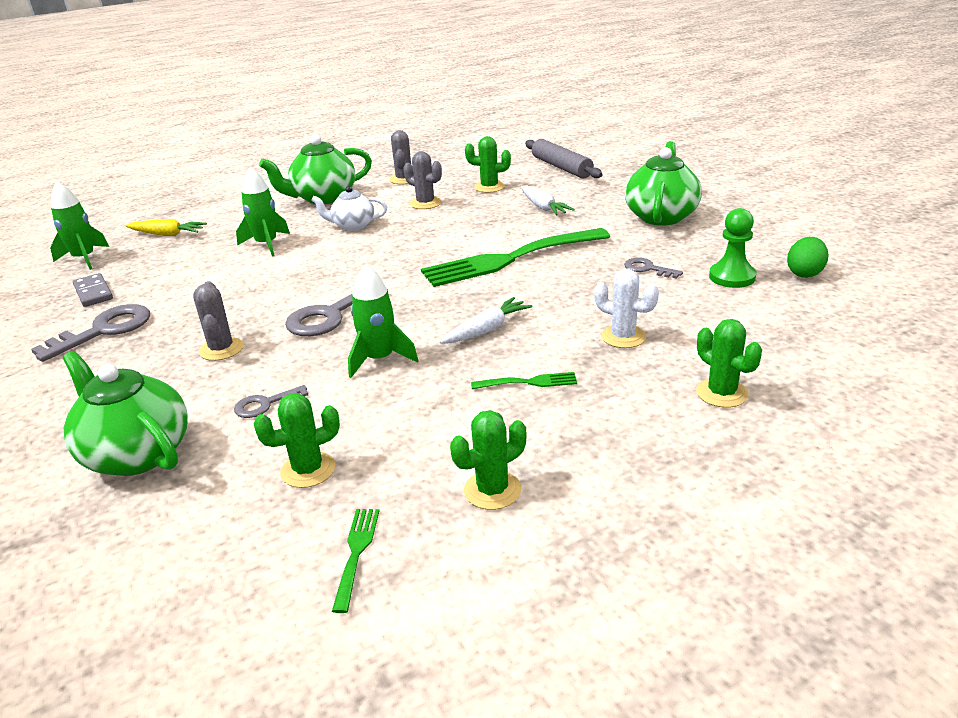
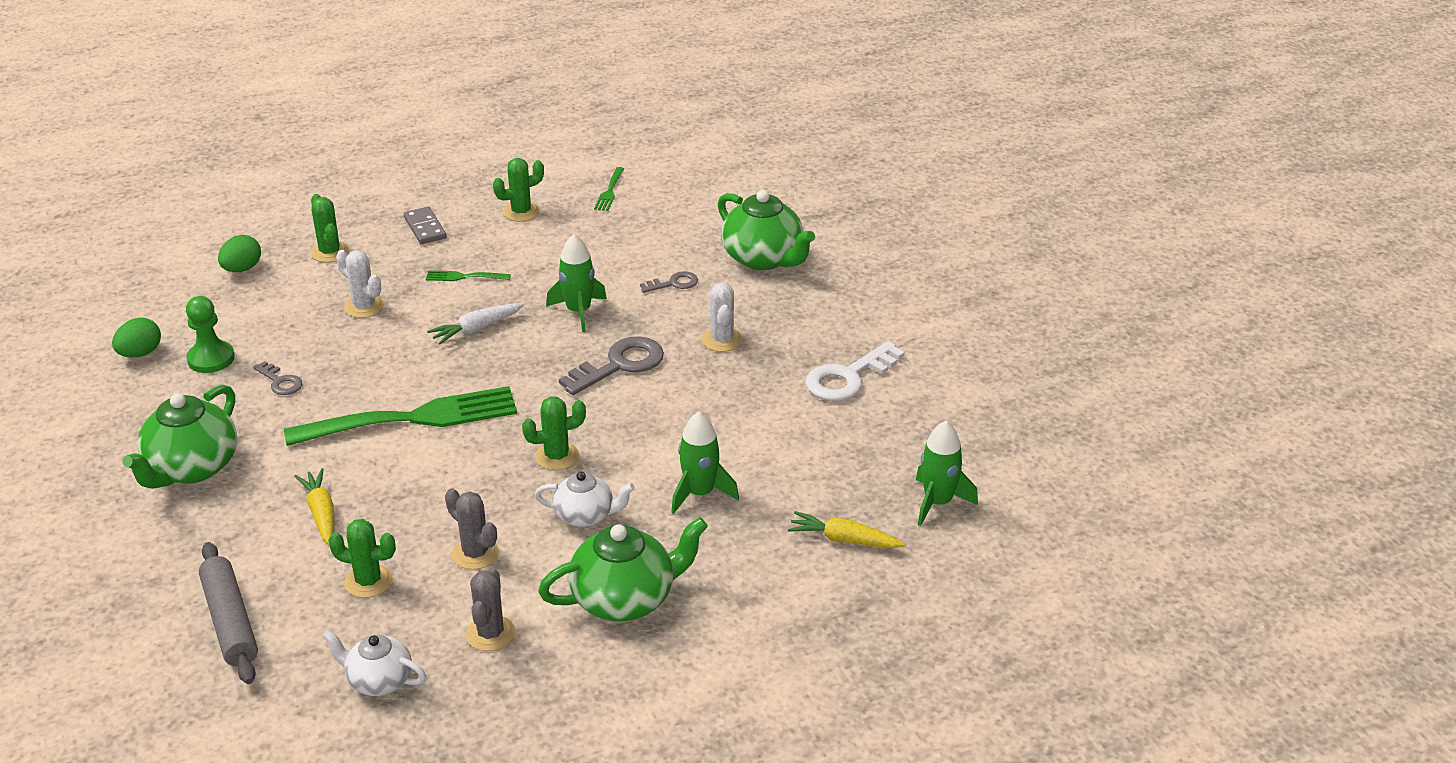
camera: 175 degrees left, 5 degrees up
grey key [31,304,150,362] -> white key [806,341,905,401]
grey domino [73,273,113,307] -> grey domino moved to [404,207,446,244]
grey cactus [193,281,243,361] -> white cactus [702,283,742,352]
green cactus [254,393,340,488] -> green cactus moved to [522,397,586,470]
white carrot [521,185,575,215] -> yellow carrot [294,468,335,545]
none -> green egg [218,235,261,272]
none -> white teapot [323,630,426,696]

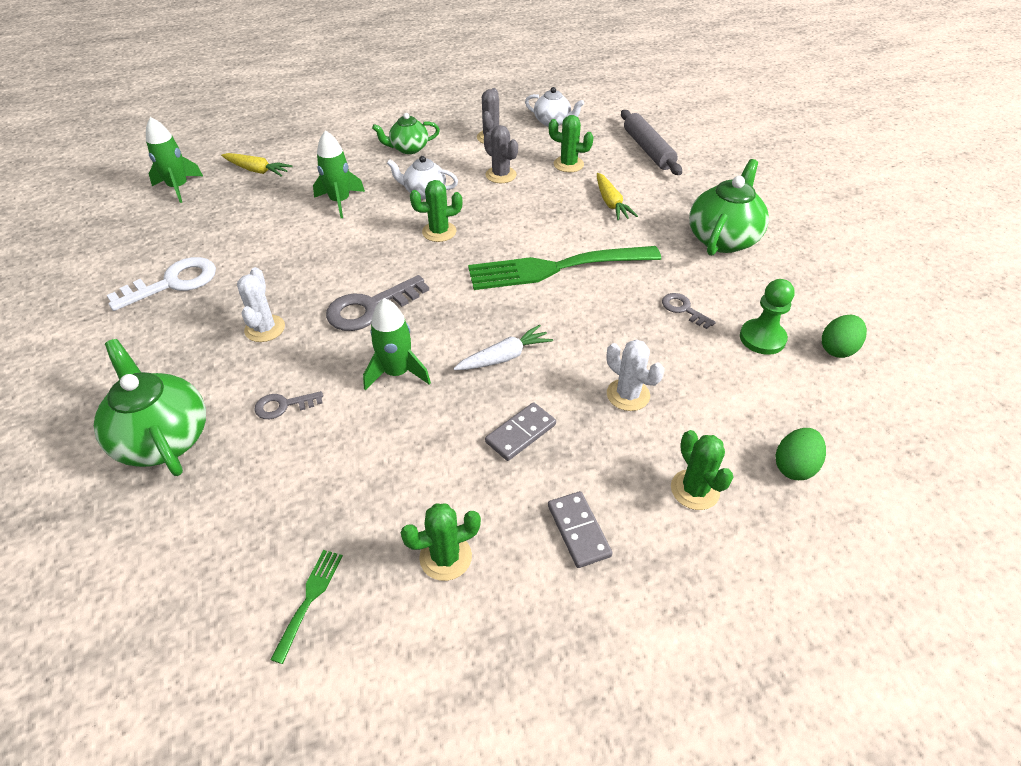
camera: 175 degrees left, 10 degrees up
green fork [426,270,511,281] -> grey domino [485,402,556,461]
green teapot [538,517,708,621] -> green teapot [372,113,440,154], size x0.61

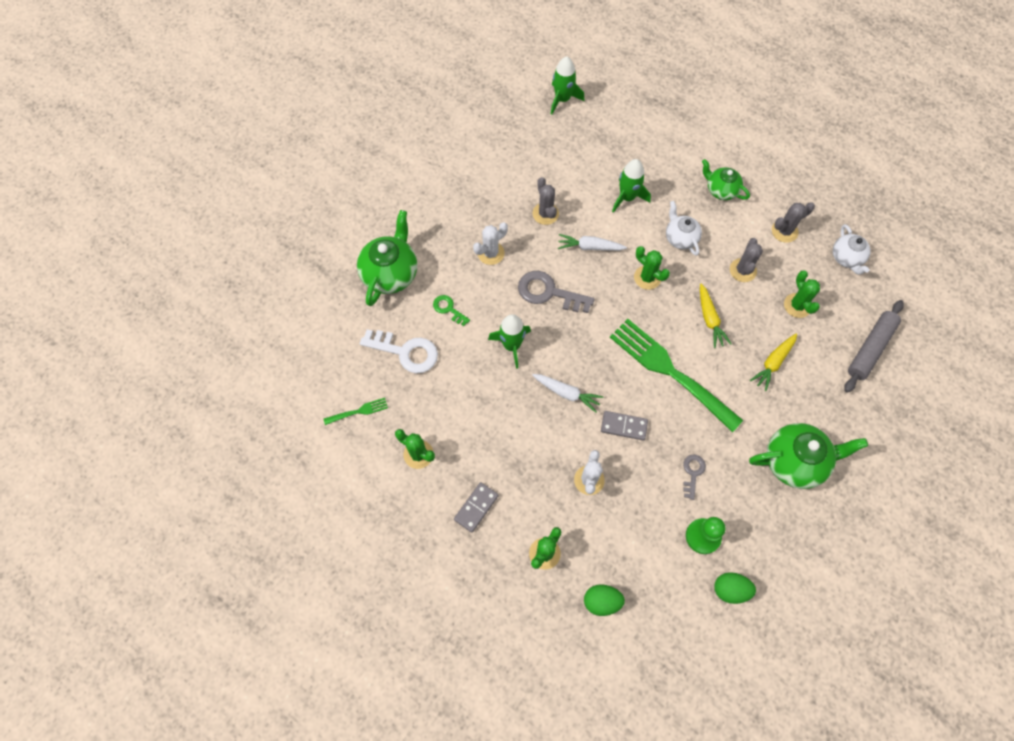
camera: 55 degrees right, 20 degrees up
white key [107,257,216,311] -> white key moved to [360,329,438,373]
yellow carrot [221,153,293,177] -> yellow carrot moved to [700,284,732,348]
grey key [254,391,323,419] -> green key [433,295,470,326]
grey domino [485,402,556,461] -> grey domino moved to [601,411,648,441]
none -> grey cactus [533,177,559,225]
none -> white carrot [558,234,627,251]

